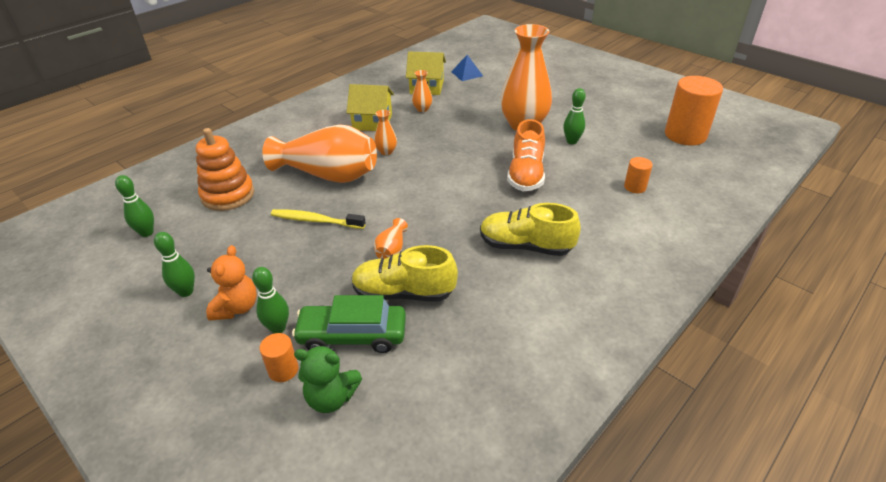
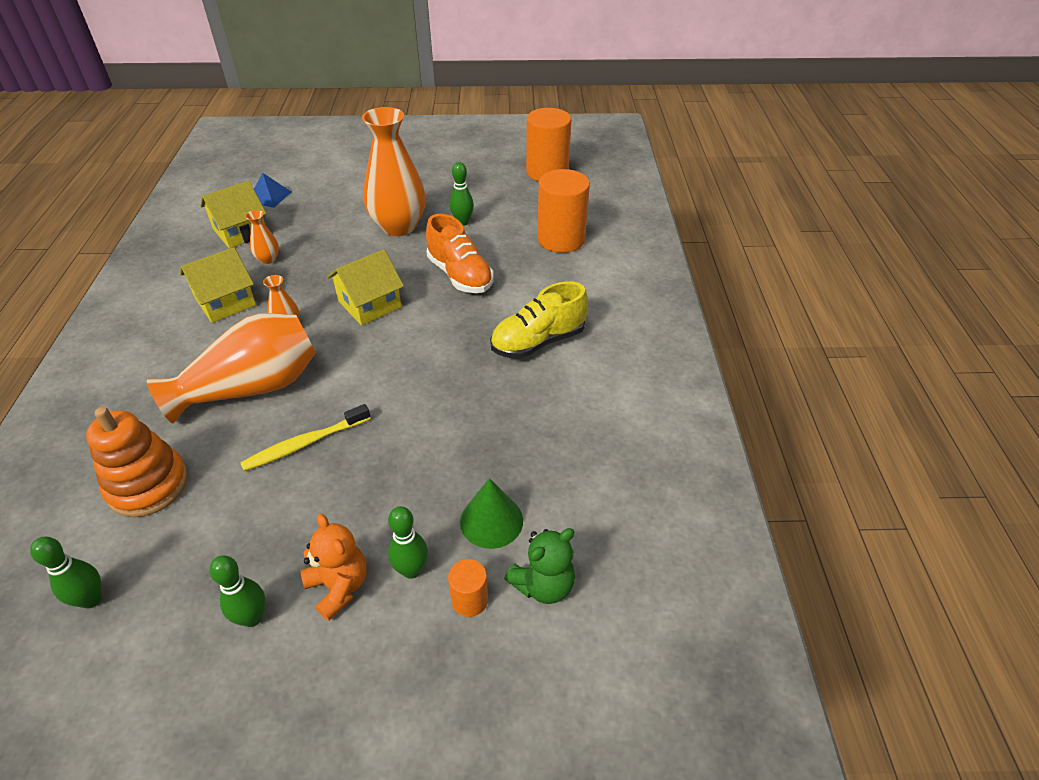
camera: 45 degrees left, 5 degrees up
green car [292,295,406,353] -> green cone [460,478,523,549]
yellow shoe [351,245,458,302] -> none
orange vase [374,218,408,259] -> none
orange cylinder [624,157,653,193] -> orange cylinder [537,169,590,253], size x2.11
none -> yellow house [327,249,404,325]

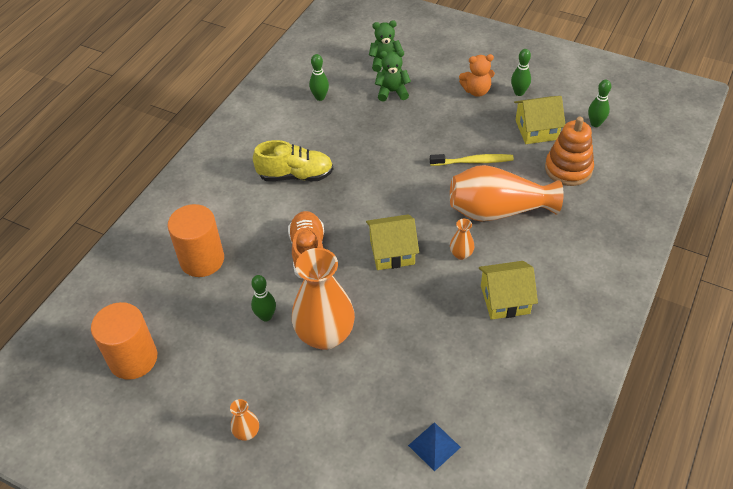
camera: 150 degrees left, 5 degrees up
yellow house [200,181,267,249] -> yellow house moved to [514,96,565,144]
orange vase [245,210,279,264] -> orange vase moved to [230,399,259,441]
orange teddy bear [300,514,367,621] -> orange teddy bear turned 90 degrees counterclockwise [459,54,495,97]
green bowling pin [388,506,428,579] -> green bowling pin moved to [309,54,329,101]
orange cylinder [448,559,488,617] -> none
green cone [460,478,523,549] -> green teddy bear [375,50,411,101]

